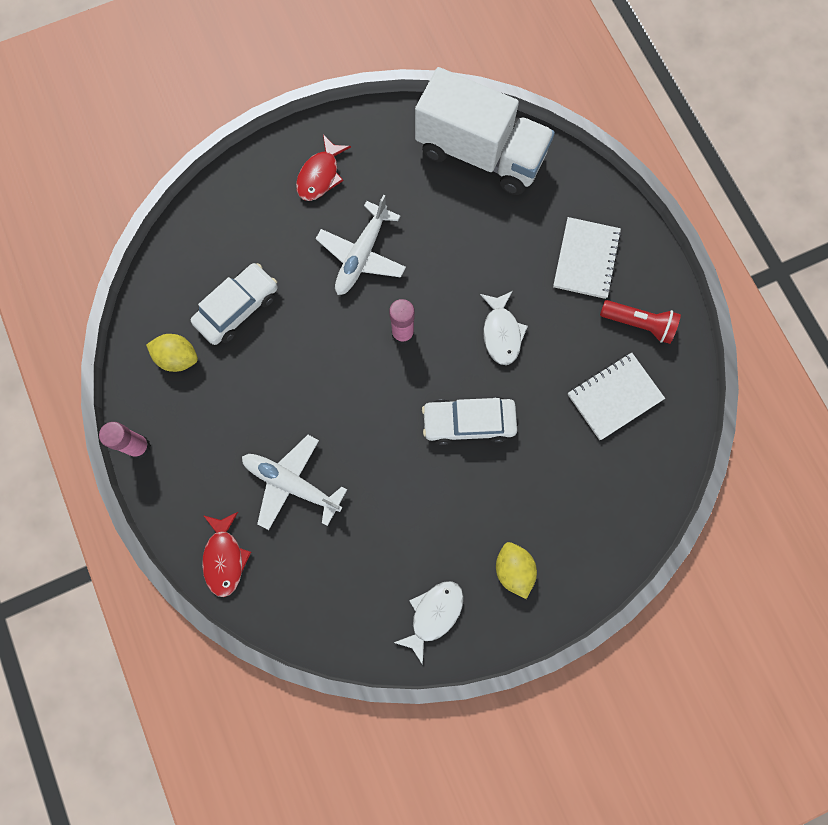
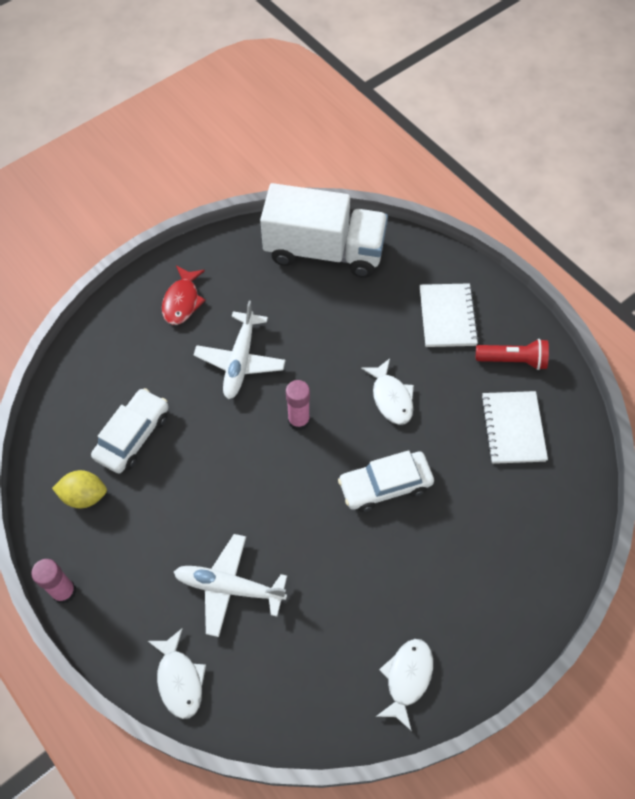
camera: 15 degrees left, 15 degrees down
red fish [202,512,251,597] -> white fish [148,628,206,719]
yellow lemon [496,542,537,599] -> none
white notebook [568,353,665,440] -> white notebook turned 45 degrees counterclockwise [481,391,548,464]

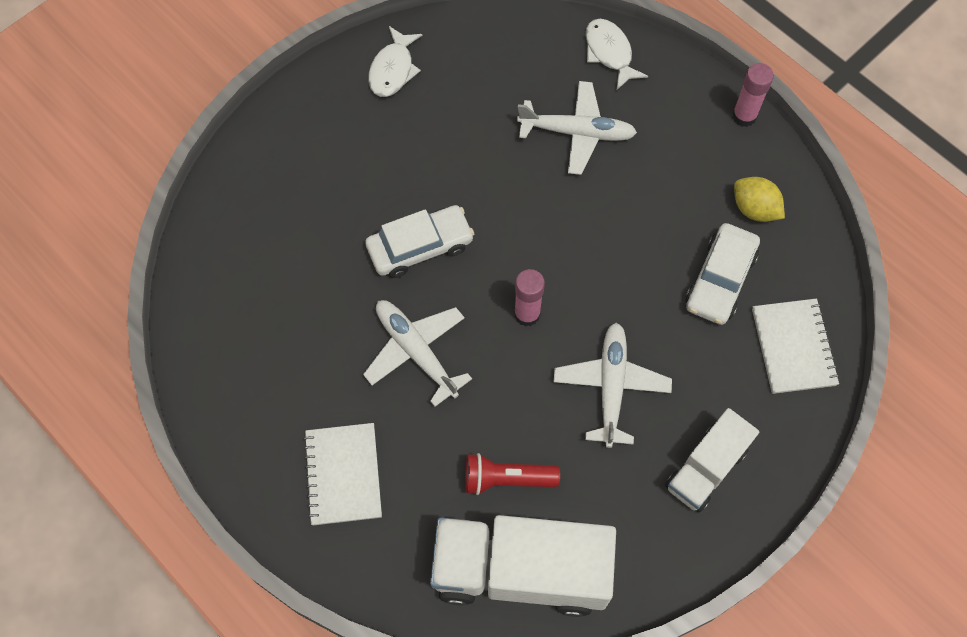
camera: 175 degrees right, 5 degrees up
yellow lemon [52,470,107,509] -> yellow lemon turned 45 degrees clockwise [734,177,785,222]
red fish [162,266,206,325] -> white truck [665,408,759,513]
white fish [361,359,414,425] -> white plane [363,300,472,407]
red flashlight [476,339,549,370] -> red flashlight moved to [465,453,560,495]
white notebook [481,391,548,464] -> white notebook moved to [752,299,839,394]

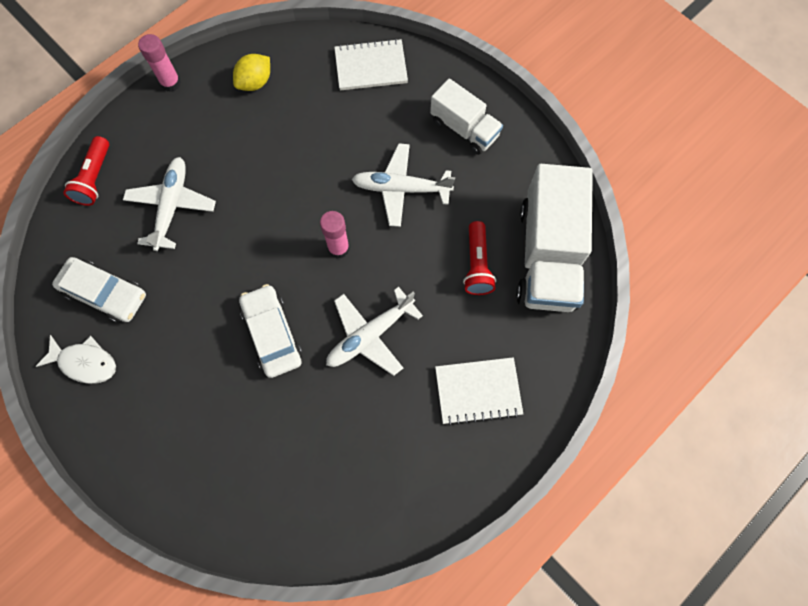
camera: 90 degrees left, 5 degrees up
white fish [585,19,648,91] -> red flashlight [63,136,109,206]
white car [685,223,760,325] -> white car moved to [52,257,146,323]

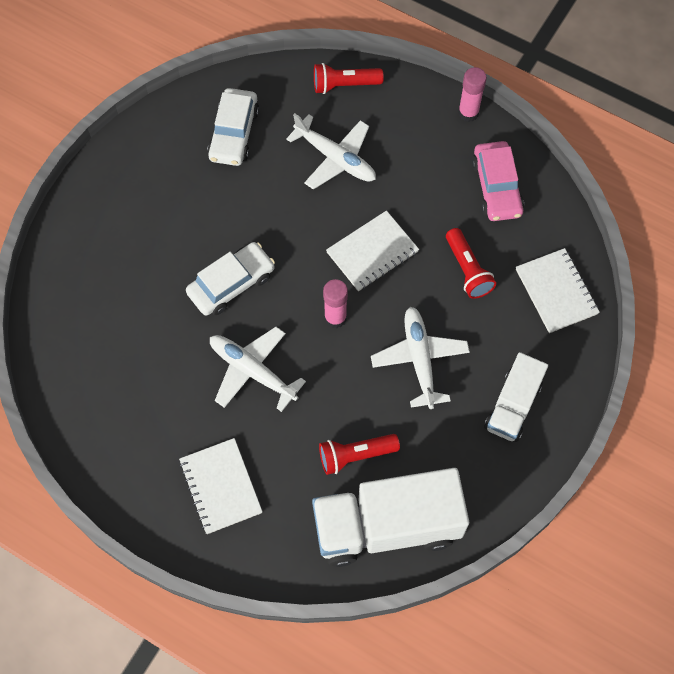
camera: 75 degrees right, 5 degrees down
white fish [35,335,116,384] -> none
white plane [123,157,216,251] -> white plane turned 45 degrees clockwise [286,113,376,189]
yellow lemon [233,54,270,91] -> pink car [472,141,524,221]
none -> white notebook [326,210,419,291]
none -> red flashlight [446,228,496,299]

